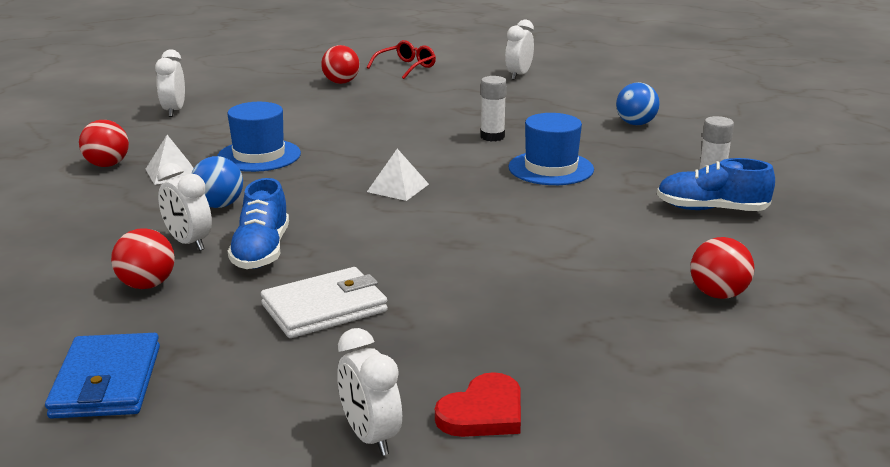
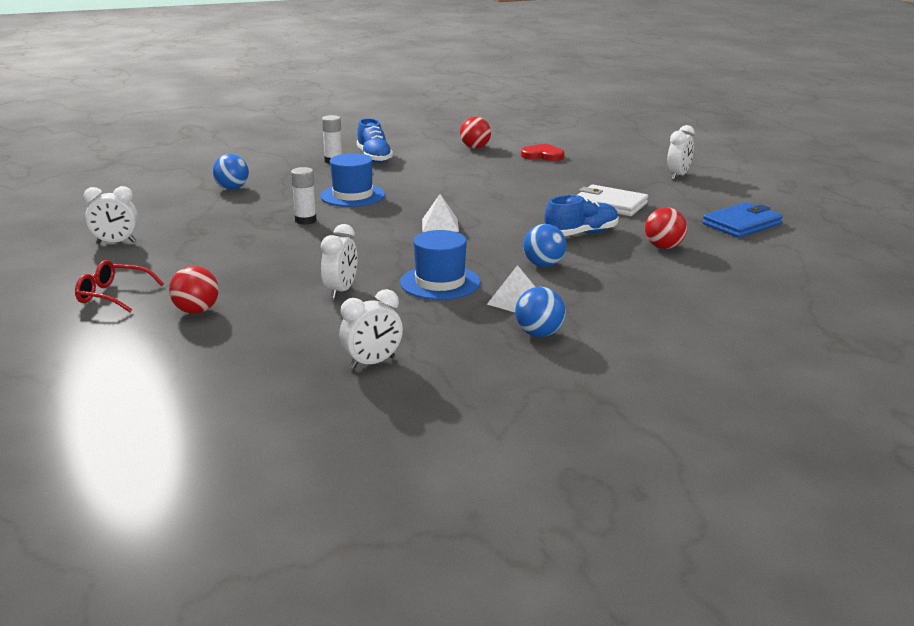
camera: 120 degrees left, 0 degrees up
red ball [79,120,129,167] -> blue ball [515,287,566,337]
white clock [157,163,212,251] -> white clock moved to [321,224,357,299]
red heart [435,372,521,437] -> red heart moved to [521,144,564,161]

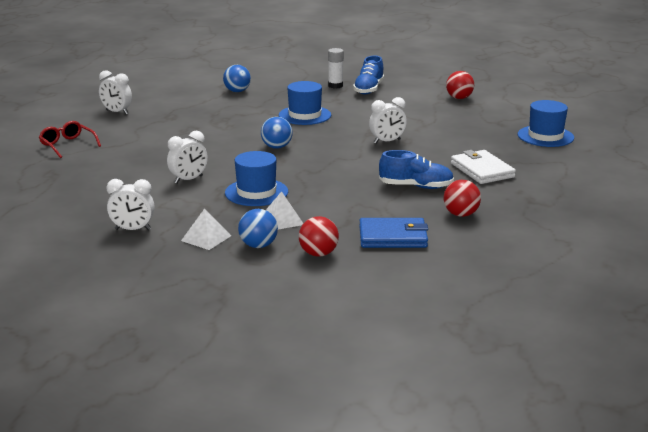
camera: 35 degrees right, 0 degrees up
red ball [169,266,219,314] -> red ball moved to [299,216,339,257]
white glue stick [291,167,317,225] -> none
white pyramid [422,194,459,232] -> white pyramid moved to [181,208,231,250]
red heart [521,144,564,161] -> none
blue ball [523,224,566,267] -> blue ball moved to [261,117,293,149]
white clock [667,125,695,180] -> white clock moved to [369,97,407,144]
blue wallet [703,202,783,238] -> blue wallet moved to [359,218,428,248]
none -> blue hat [518,100,574,147]

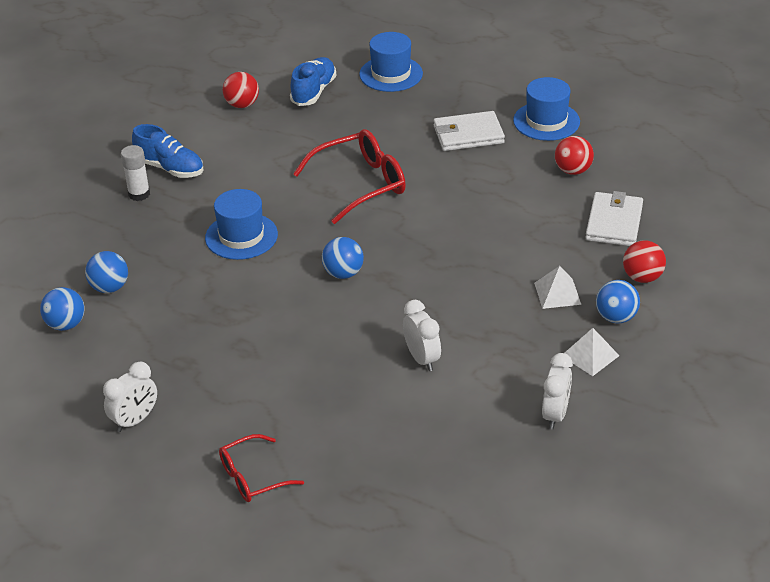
camera: 75 degrees left, 15 degrees up
blue hat [225,151,288,206] -> blue hat moved to [513,77,580,141]
blue wallet [359,218,428,248] -> white wallet [585,191,643,246]
white clock [369,97,407,144] -> red glasses [293,129,406,224]
blue shoe [379,150,454,189] -> blue shoe moved to [290,57,336,106]
none -> blue ball [40,287,85,331]

